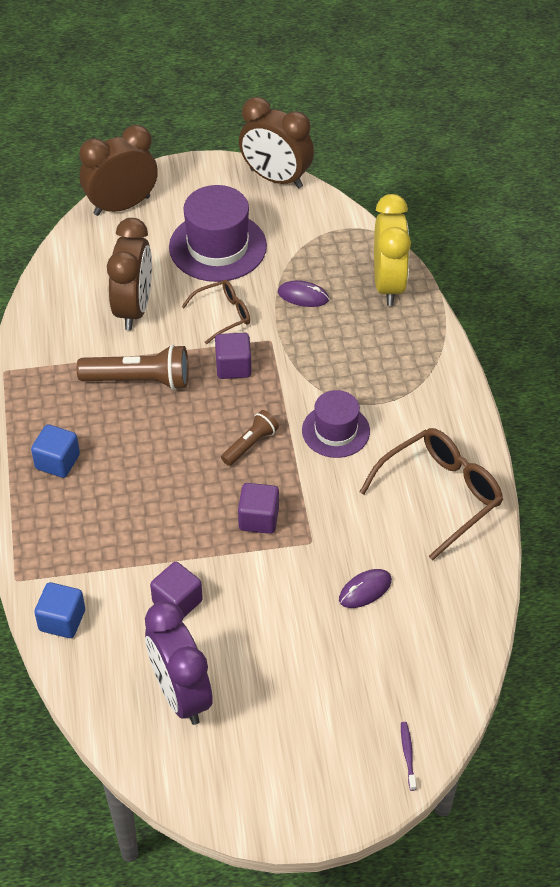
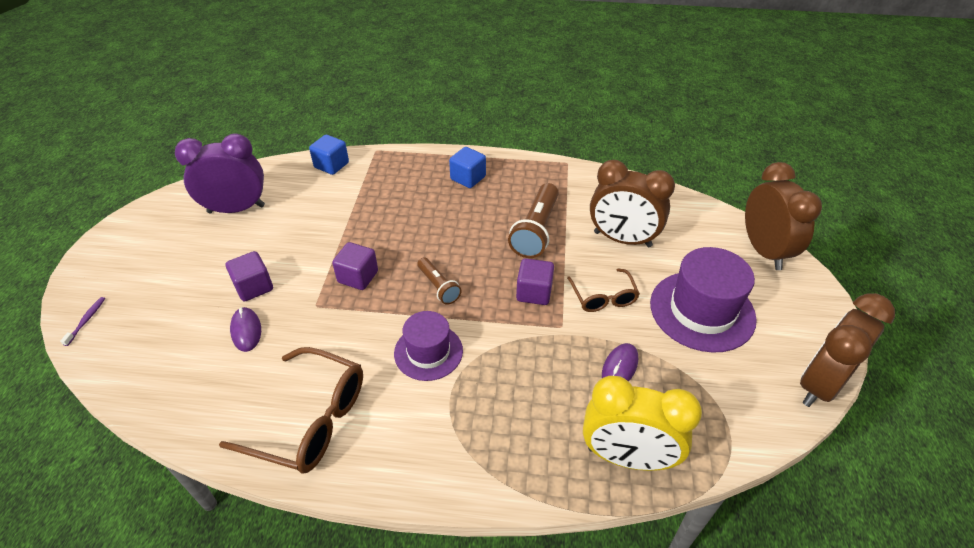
camera: 105 degrees right, 5 degrees down
purple cube [150,562,203,617] -> purple cube moved to [226,251,273,301]
brown glasses [360,428,503,560] -> brown glasses turned 45 degrees counterclockwise [219,347,363,473]
purple toothbrush [401,722,416,791] -> purple toothbrush turned 90 degrees counterclockwise [60,297,105,346]

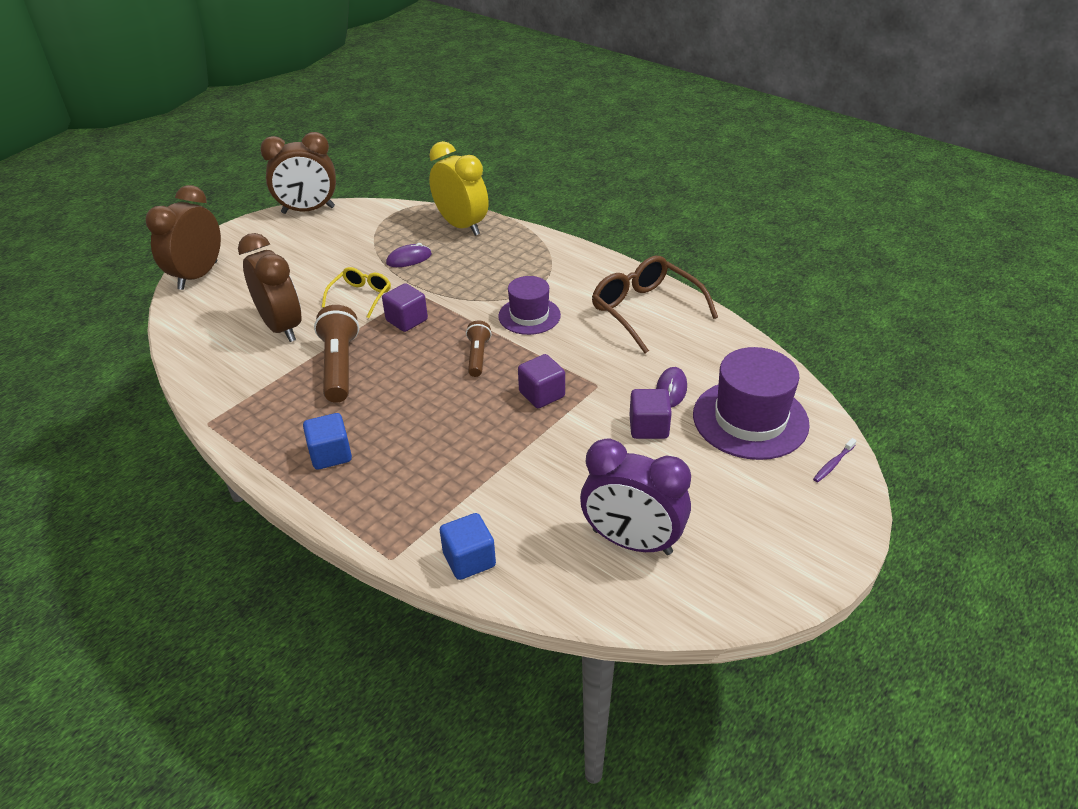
camera: 145 degrees left, 5 degrees down
brown flashlight [508,183,559,258] -> brown flashlight turned 60 degrees counterclockwise [314,305,359,403]
brown glasses [567,268,640,312] -> yellow glasses [322,267,391,318]
purple hat [650,247,757,353] -> purple hat moved to [693,347,810,460]

